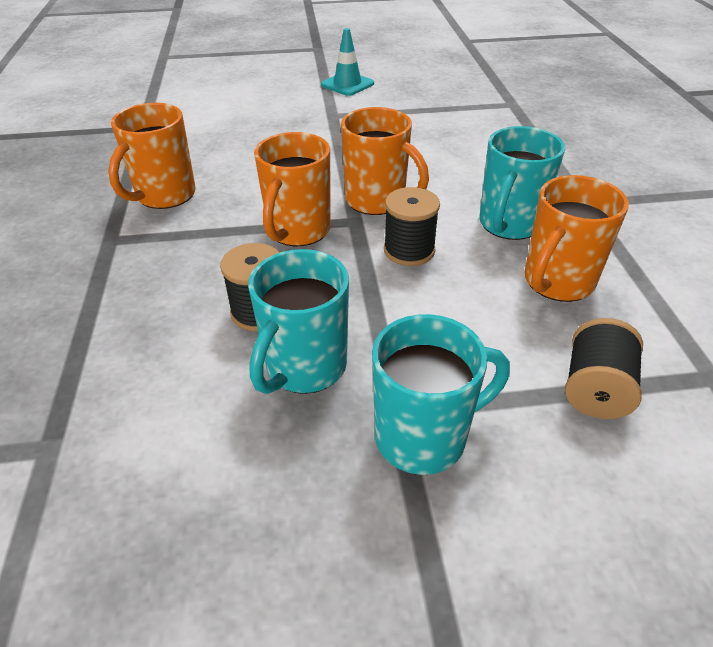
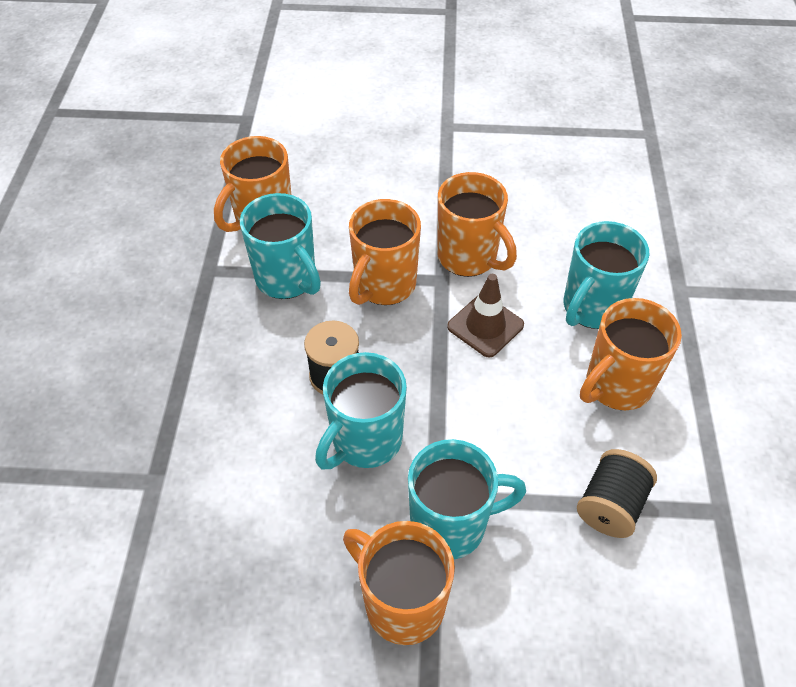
camera: 10 degrees right, 10 degrees up
turquoise traffic cone [321,28,374,96] -> none
black spool [384,187,440,266] -> brown traffic cone [447,274,524,358]
none -> turquoise mug [240,193,321,299]
none -> orange mug [343,521,455,645]

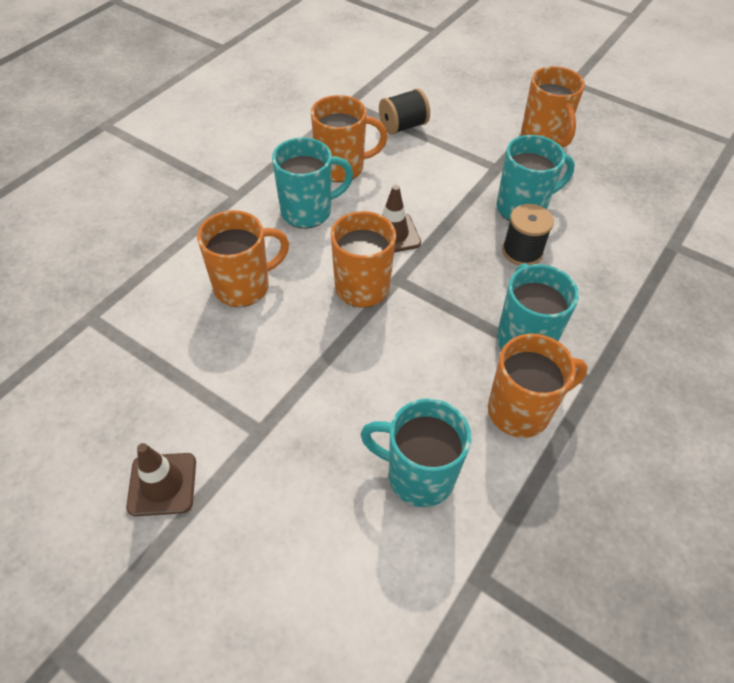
camera: 150 degrees left, 0 degrees up
orange mug [349,199,421,305] -> orange mug moved to [197,210,289,307]
turquoise mug [408,439,526,559] -> turquoise mug moved to [360,398,471,507]
none -> brown traffic cone [126,443,196,516]

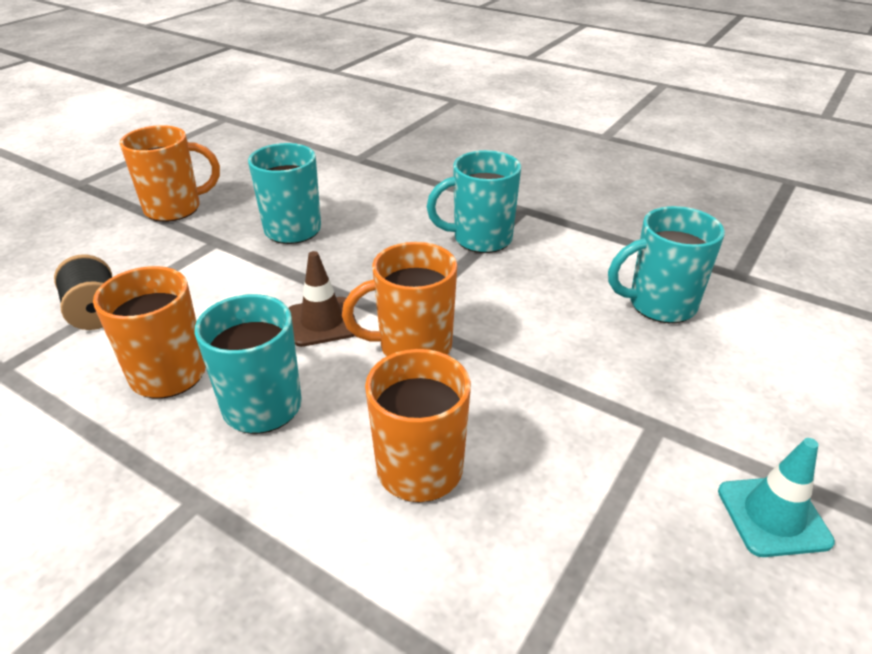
camera: 90 degrees left, 15 degrees down
brown traffic cone [126,443,196,516] -> turquoise traffic cone [718,438,835,557]
turquoise mug [360,398,471,507] -> turquoise mug turned 60 degrees clockwise [608,206,725,323]
orange mug [488,334,588,438] -> none
black spool [502,204,554,266] -> none

